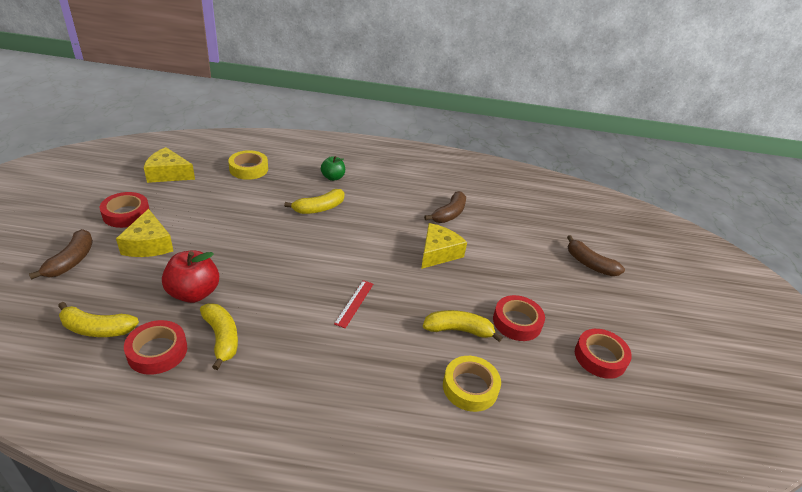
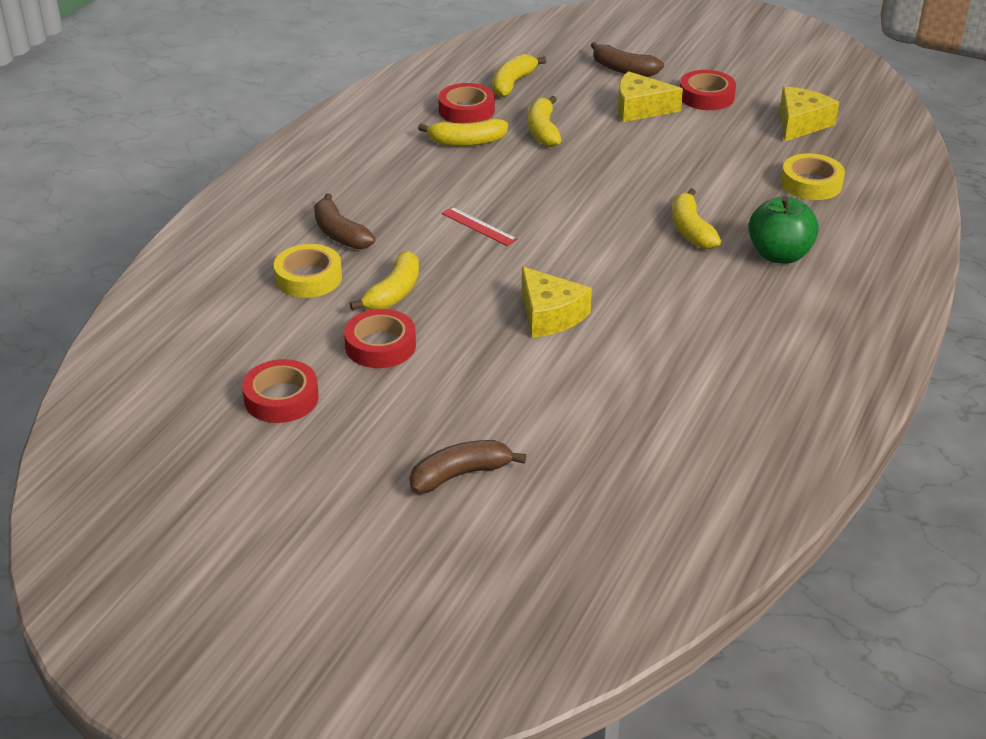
camera: 115 degrees right, 0 degrees up
red apple [162,250,219,303] -> yellow banana [528,96,561,147]
green apple [321,156,345,181] -> green apple [748,196,819,264], size x1.61
brown banana [424,191,466,223] -> brown banana moved to [314,193,375,249]

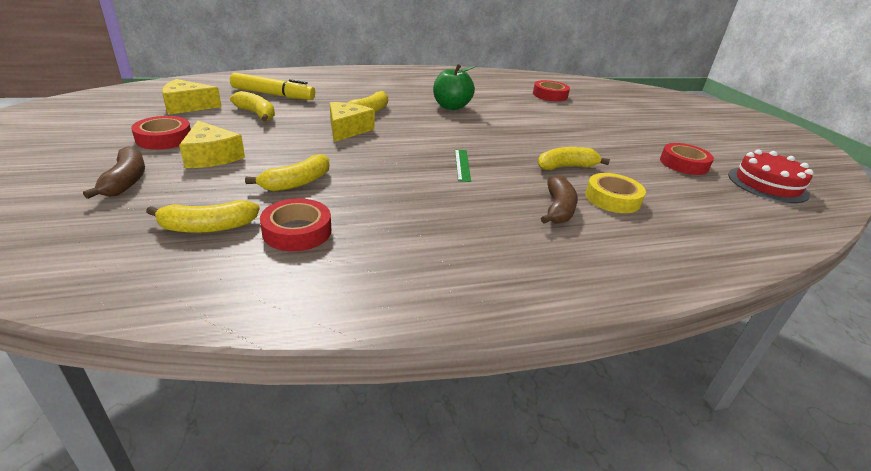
camera: 135 degrees left, 5 degrees down
red tape [344,309,416,368] -> red tape moved to [533,80,570,101]
brown banana [409,440,526,493] -> none
yellow banana [418,118,508,146] -> yellow banana moved to [230,91,275,121]
red ruler [442,207,517,246] -> green ruler [455,149,471,182]
yellow cheese [522,267,592,338] -> yellow cheese moved to [330,102,375,142]
green apple [748,196,819,264] -> green apple moved to [433,64,476,110]
yellow tape [781,153,845,200] -> yellow marker [230,73,315,100]
none -> red cake [728,149,813,203]

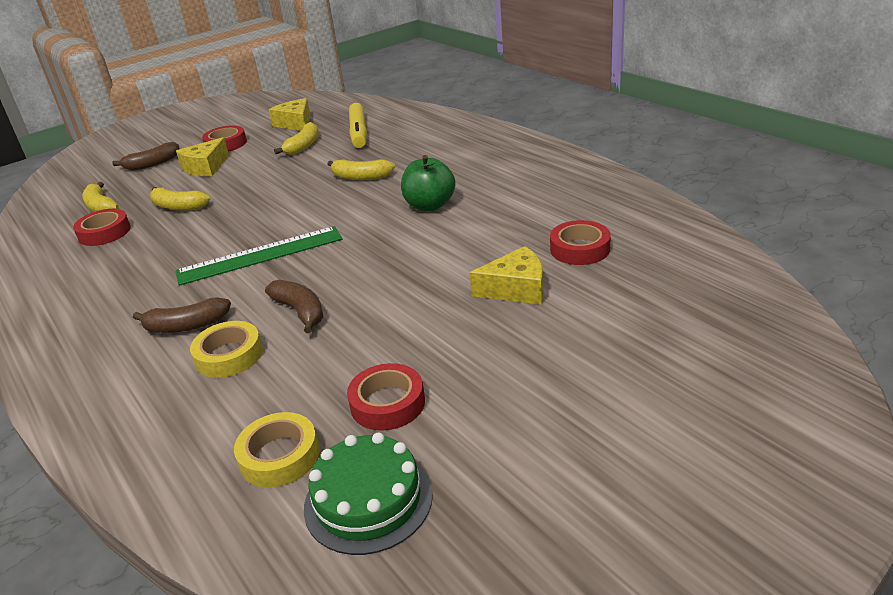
camera: 75 degrees right, 0 degrees up
yellow cheese [330,102,375,142] -> yellow cheese moved to [470,246,544,305]
green ruler [455,149,471,182] -> green ruler [175,226,342,286], size x2.14
yellow banana [538,147,610,170] -> brown banana [265,280,324,333]
red cake [728,149,813,203] -> green cake [304,433,433,555]
none -> yellow tape [234,412,320,488]

